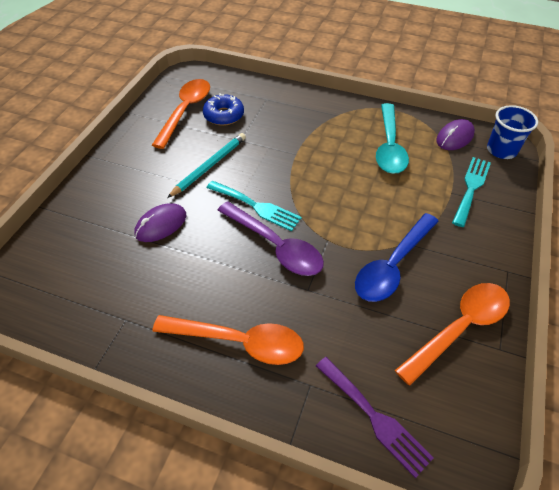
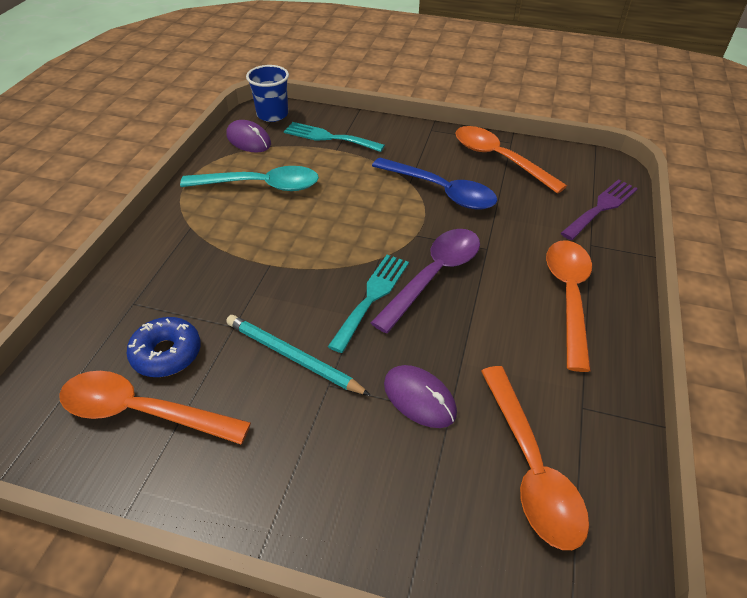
camera: 95 degrees left, 5 degrees down
none -> orange spoon [481,366,589,550]

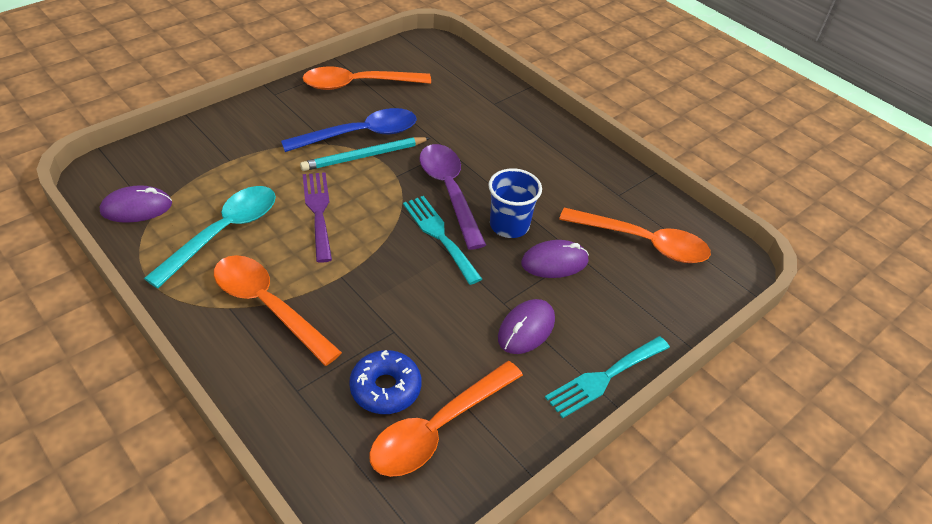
camera: 60 degrees left, 0 degrees up
turquoise pencil [226,315,371,396] -> turquoise pencil moved to [300,137,430,171]
blue cup [246,65,289,122] -> blue cup moved to [488,168,542,238]
turquoise fork [284,122,385,152] -> turquoise fork moved to [545,336,670,419]
orange spoon [546,240,592,372] -> orange spoon moved to [214,255,342,366]
purple fork [561,179,638,240] -> purple fork moved to [303,173,332,263]
none -> purple mouse [498,299,555,354]

